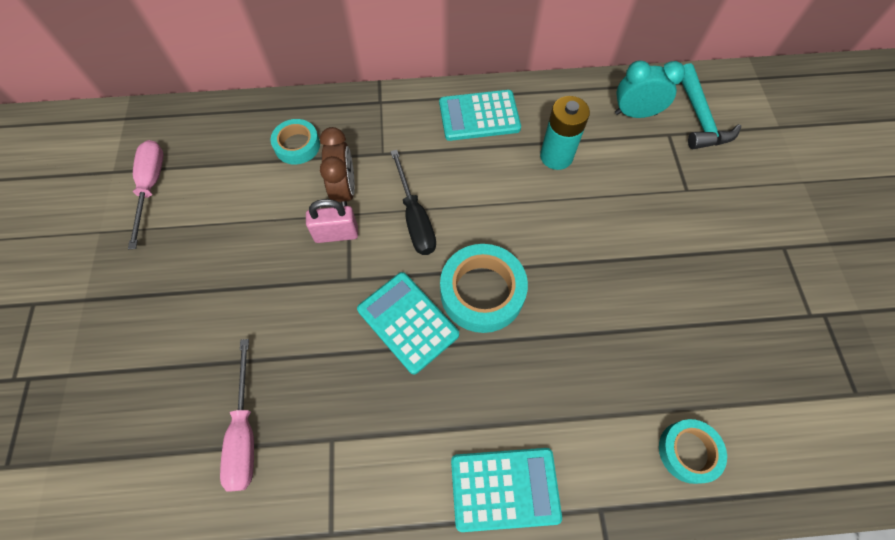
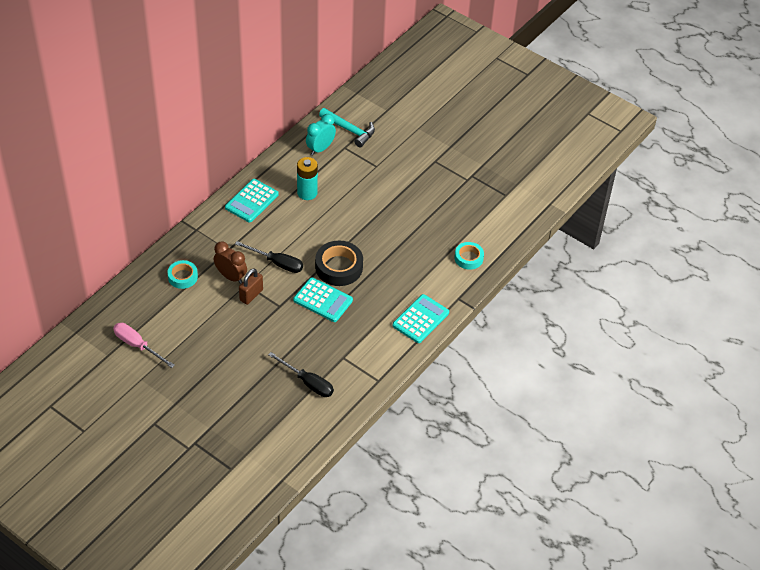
camera: 50 degrees left, 15 degrees down
pink screwdriver [220,339,254,492] -> black screwdriver [268,352,334,397]
pink padlock [306,199,358,243] -> brown padlock [239,269,263,305]
turquoise calculator [357,272,459,374] -> turquoise calculator turned 150 degrees counterclockwise [293,277,353,322]
turquoise tape [440,244,528,333] -> black tape [315,241,363,286]

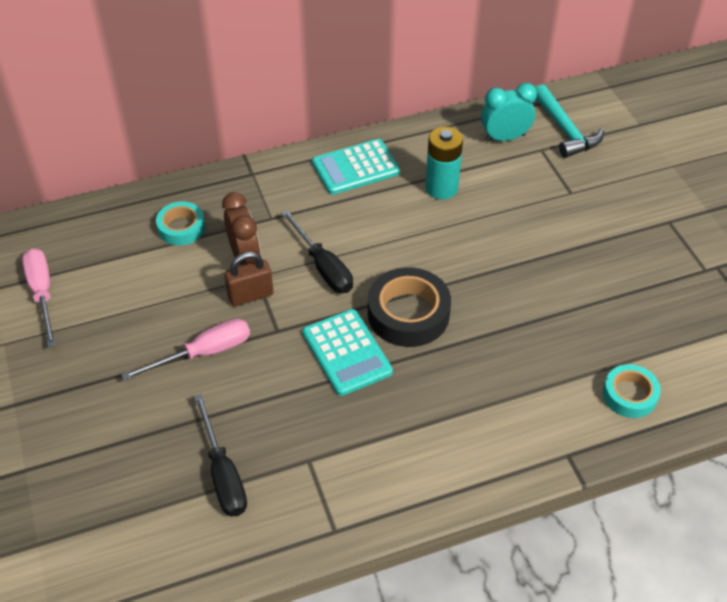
camera: 35 degrees right, 0 degrees up
turquoise calculator [393,294,449,343] -> none
none -> pink screwdriver [121,319,250,381]

